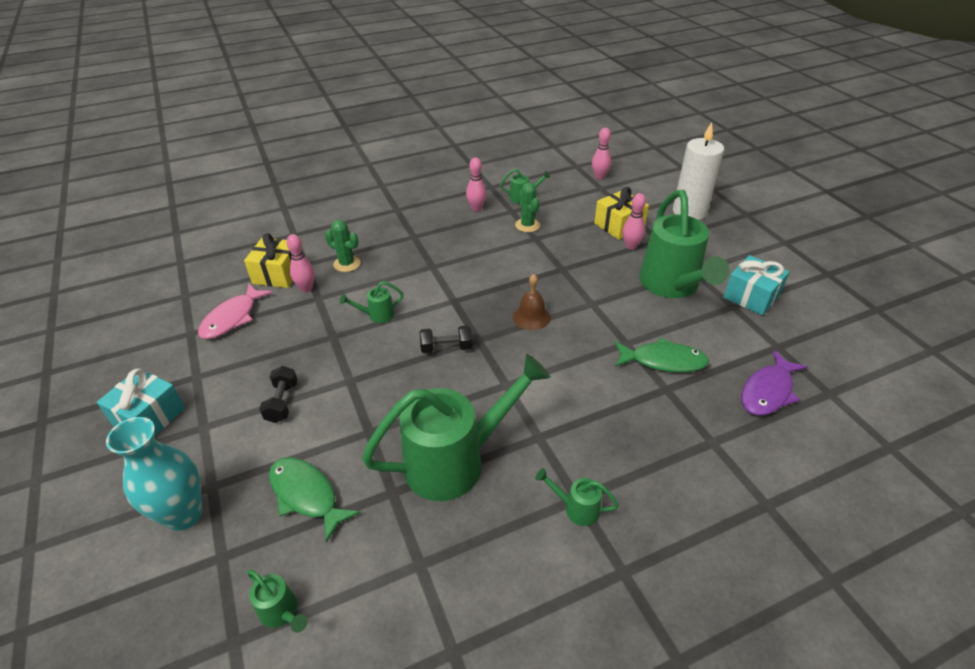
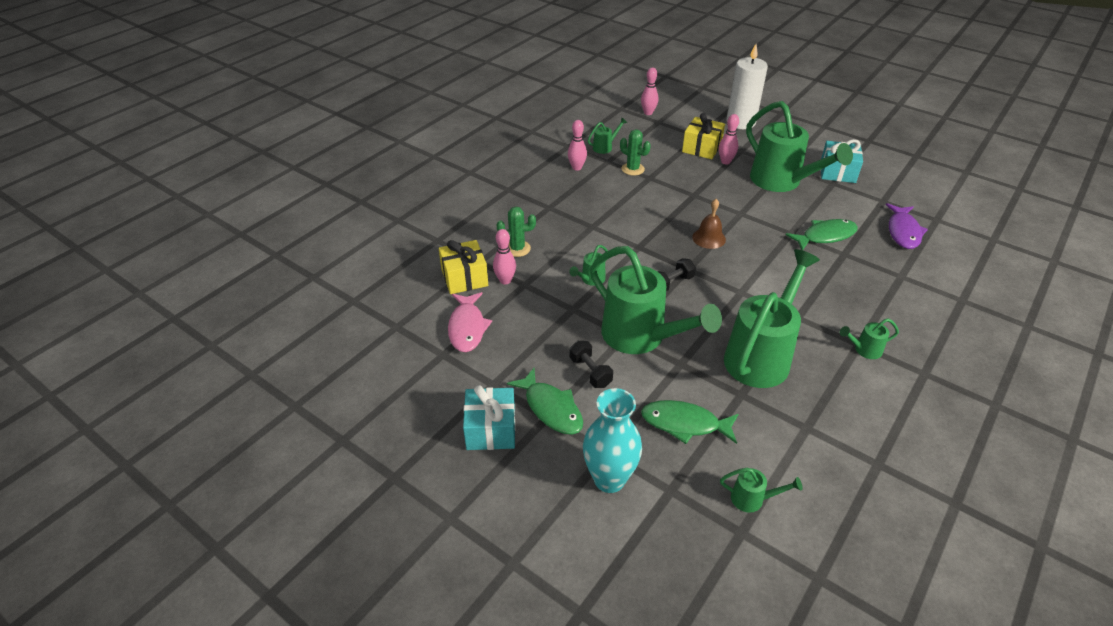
camera: 30 degrees left, 0 degrees up
none -> green fish [507,368,583,435]
none -> green watering can [590,246,722,354]

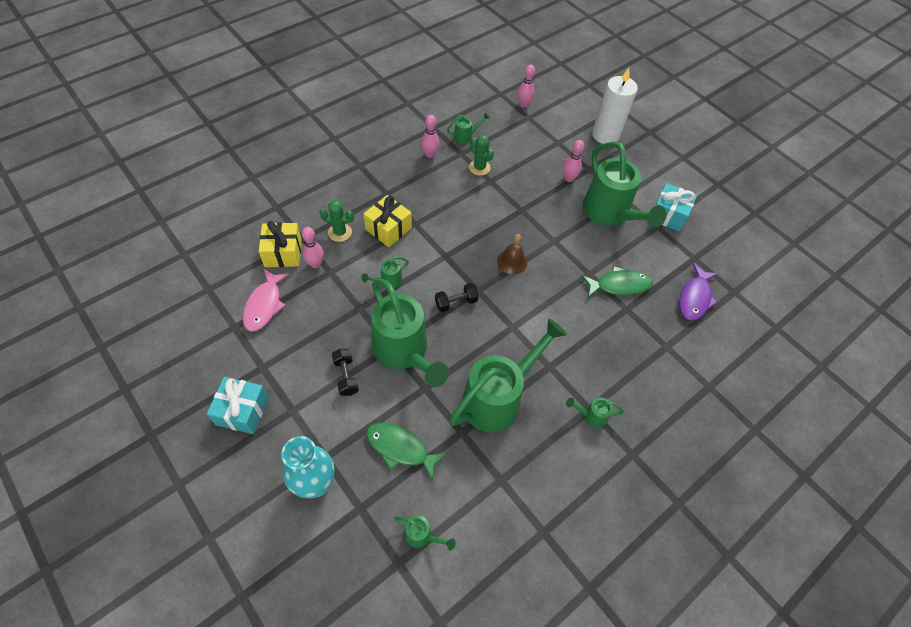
camera: 10 degrees right, 15 degrees up
green fish [507,368,583,435] -> none
yellow gift [682,113,725,159] -> yellow gift moved to [363,195,412,247]

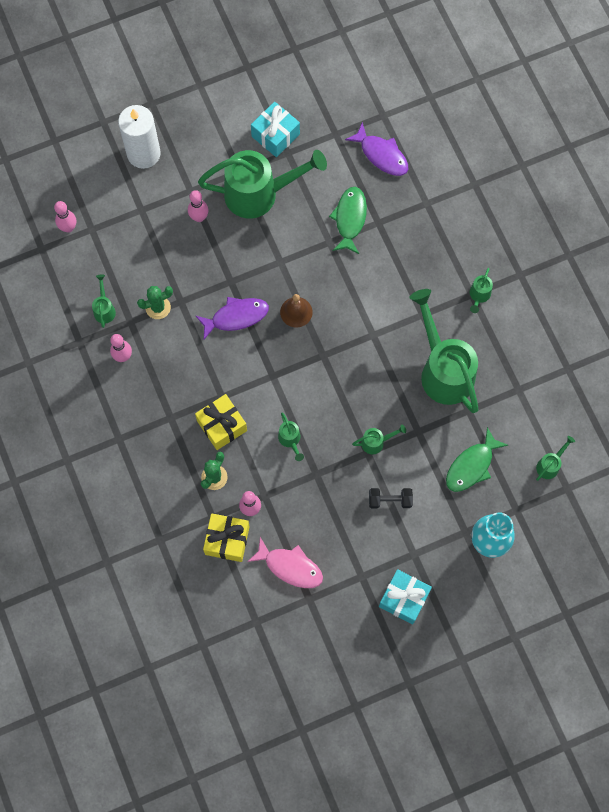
camera: 70 degrees left, 15 degrees up
green watering can [371,278,449,387] -> green watering can [352,425,406,454], size x0.41
black dumbbell [435,283,479,312] -> none
none -> purple fish [196,297,269,340]

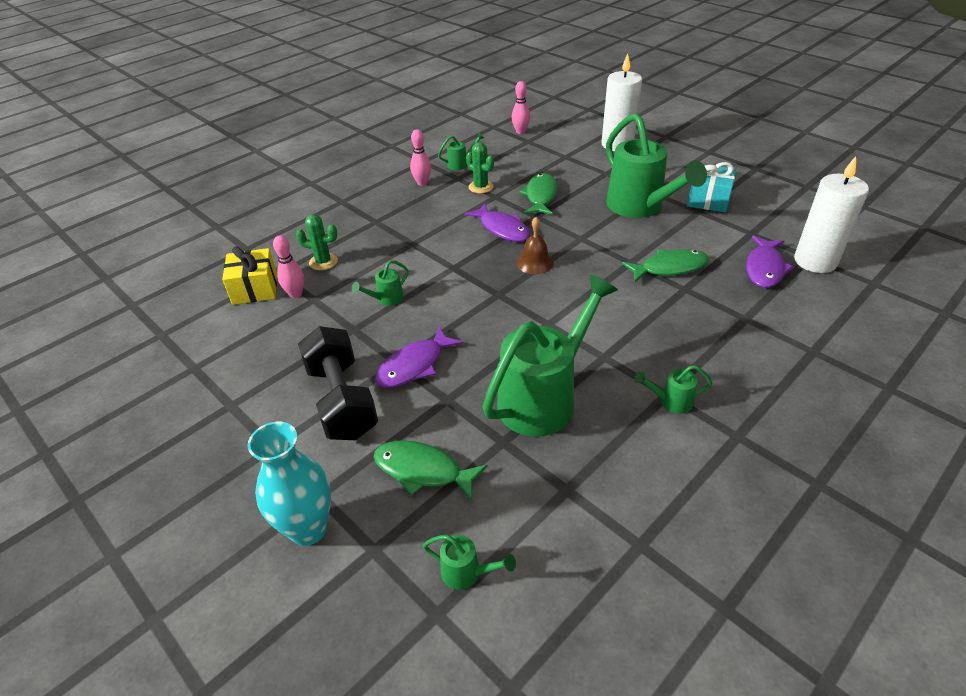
camera: 70 degrees right, 30 degrees down
pink bowling pin [188,190,209,222] -> none
yellow gift [195,394,247,450] -> none
pink fish [247,537,323,588] -> none
green watering can [352,425,406,454] -> purple fish [375,327,464,388]
black dumbbell [369,488,413,508] -> black dumbbell [298,326,378,440], size x2.01
turquoise gift [379,569,432,624] -> none
none -> green fish [519,173,558,215]
none -> white candle [794,156,869,273]

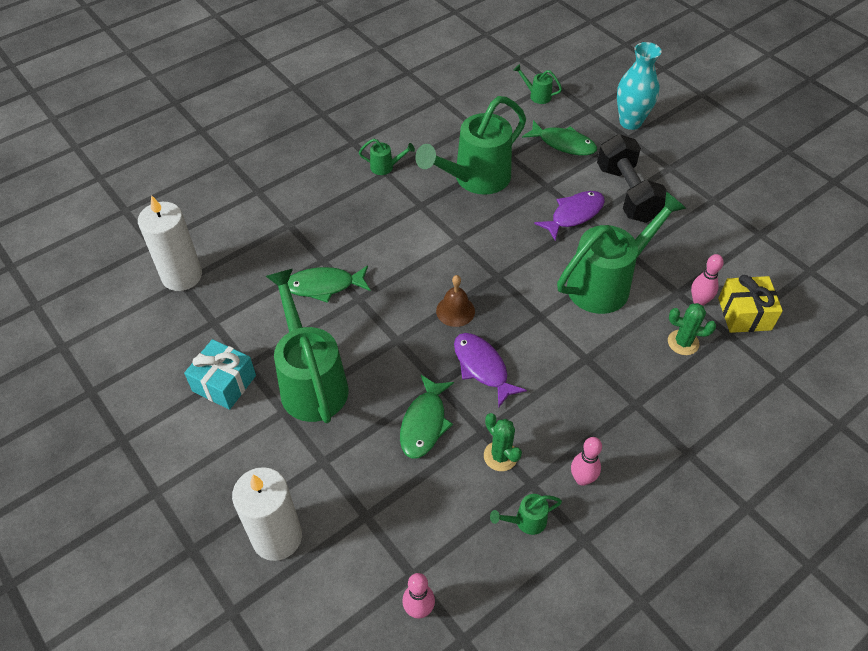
camera: 175 degrees left, 10 degrees up
green watering can [352,260,409,306] -> green watering can [557,191,687,314], size x2.42
purple fish [746,235,794,288] -> none

